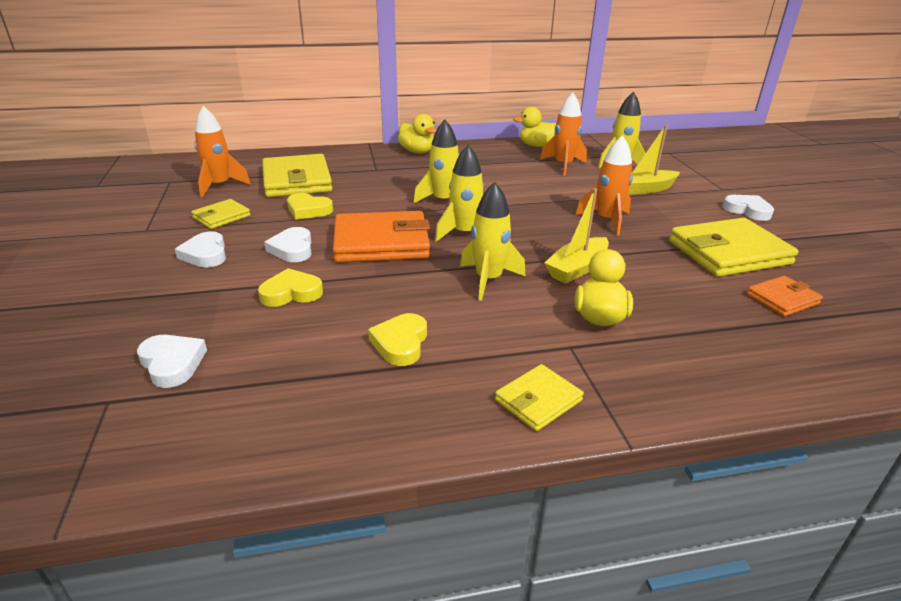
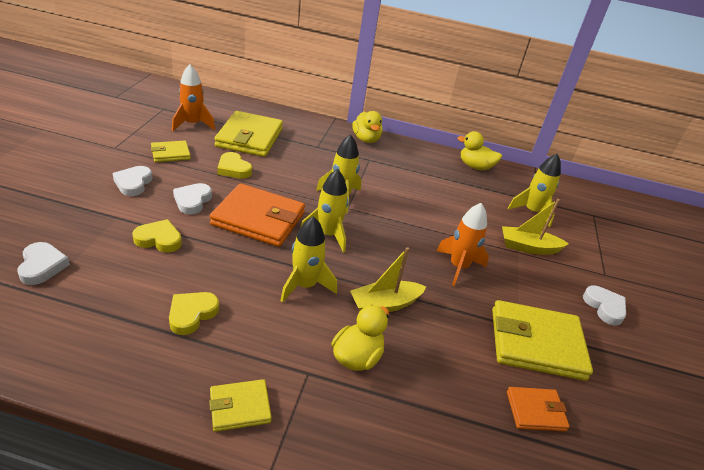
camera: 20 degrees right, 5 degrees up
orange rocket [540,93,587,176] -> none

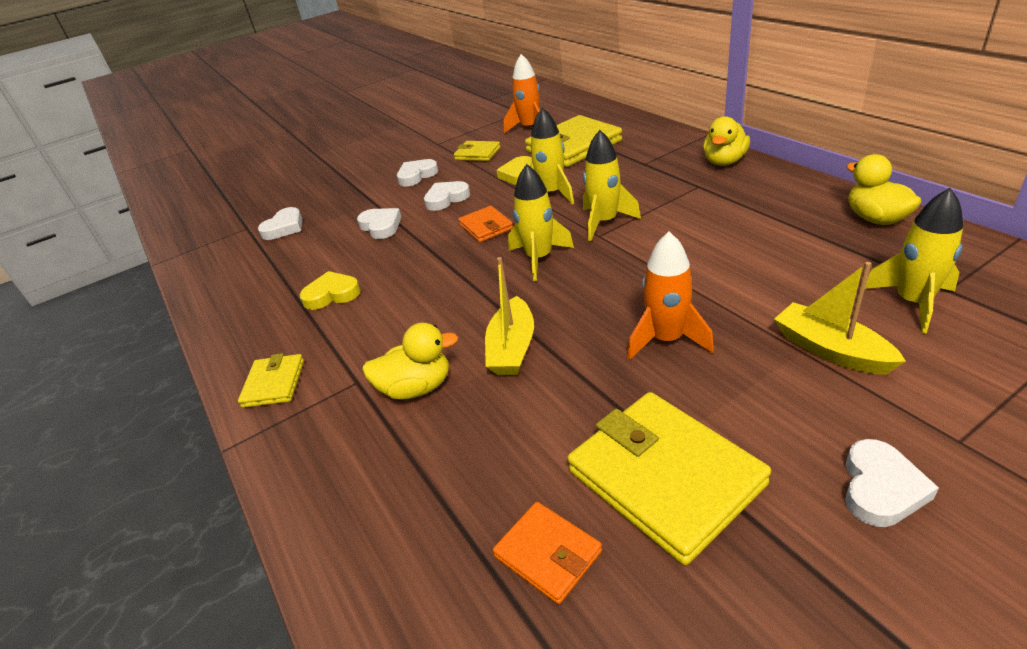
camera: 55 degrees right, 0 degrees up
yellow heart [132,219,182,253] -> white heart [357,208,401,239]
yellow wallet [209,379,272,432] -> yellow wallet turned 60 degrees clockwise [238,353,304,408]
orange wallet [210,184,305,247] -> orange wallet [458,206,513,242], size x0.52
yellow rocket [280,216,337,303] -> yellow rocket moved to [530,107,574,204]
yellow boat [350,247,426,312] -> yellow boat turned 105 degrees counterclockwise [485,257,534,375]

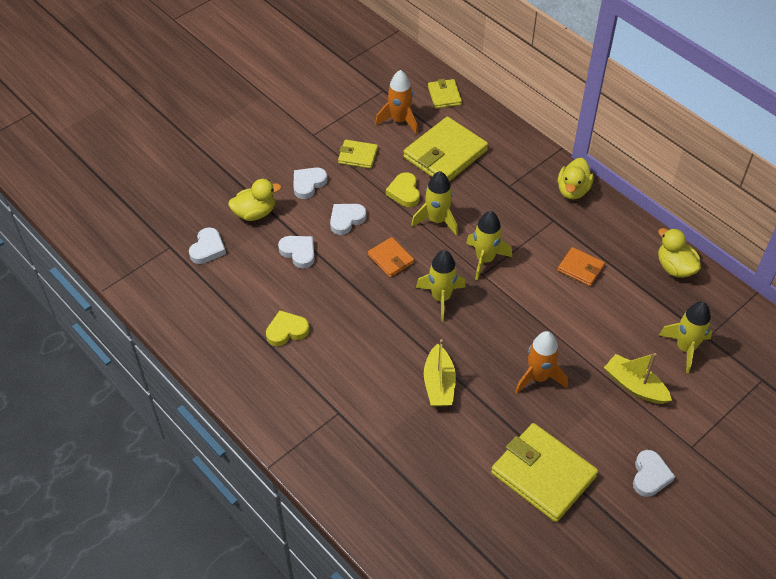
camera: 15 degrees left, 15 degrees up
yellow wallet [238,353,304,408] -> yellow wallet moved to [428,79,462,109]
yellow duck [362,323,458,400] -> yellow duck moved to [228,179,282,221]
orange wallet [493,502,602,604] -> orange wallet moved to [558,247,605,286]

